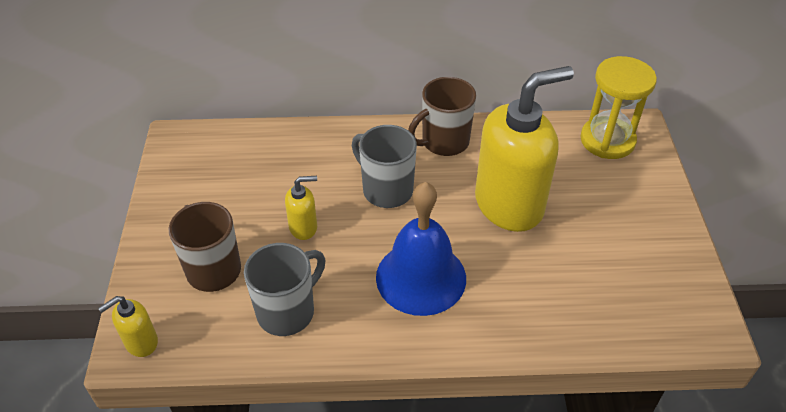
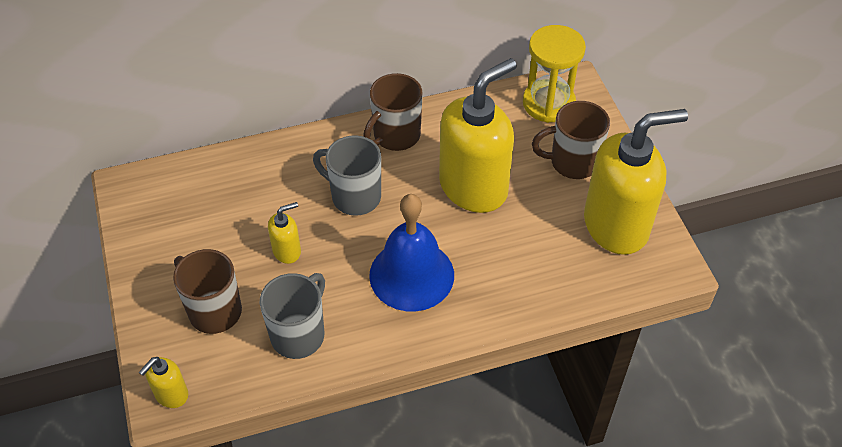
camera: 15 degrees left, 5 degrees up
none -> brown mug [532,101,610,179]
none -> yellow soap dispenser [584,109,688,255]

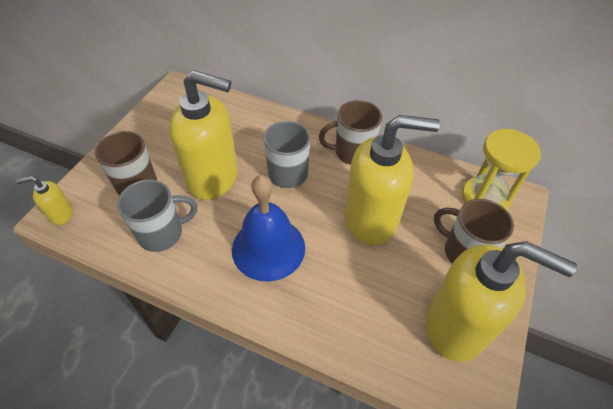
camera: 40 degrees right, 0 degrees up
yellow soap dispenser [268,202,301,264] -> yellow soap dispenser [169,70,238,200], size x2.31

